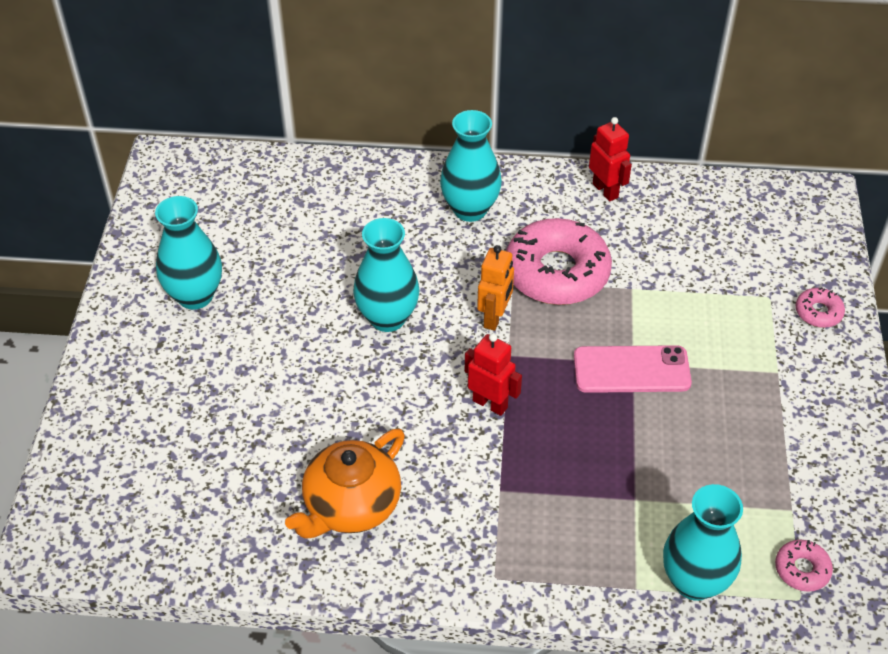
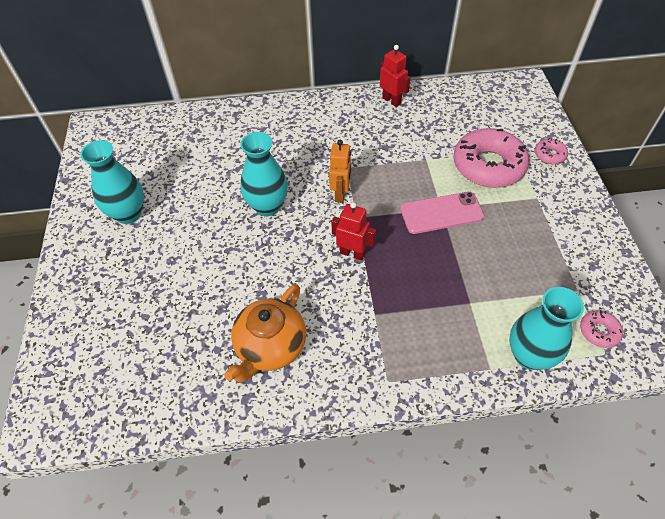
camera: 10 degrees left, 5 degrees up
turquoise vase [440,110,502,222] -> none
pink donut [506,218,612,305] -> pink donut moved to [453,128,529,188]

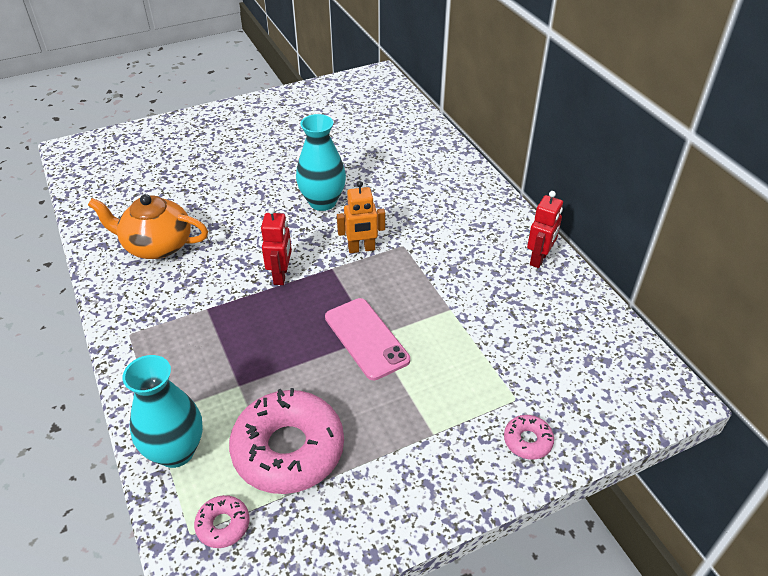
camera: 70 degrees right, 10 degrees down
turquoise vase [80,140,144,224] -> none
pink donut [453,128,529,188] -> pink donut moved to [229,388,344,494]

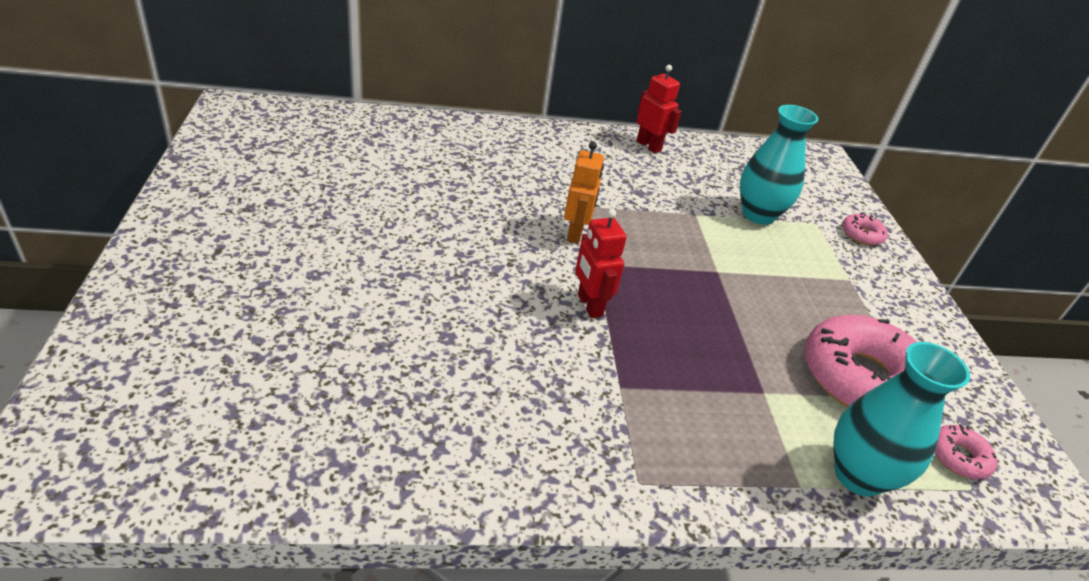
camera: 75 degrees left, 5 degrees down
orange teapot [88,194,208,259] -> none
red robot [261,207,292,285] -> red robot turned 135 degrees counterclockwise [575,209,627,318]
turquoise vase [296,114,346,211] -> turquoise vase moved to [740,105,819,225]
pink phone [325,298,410,380] -> none

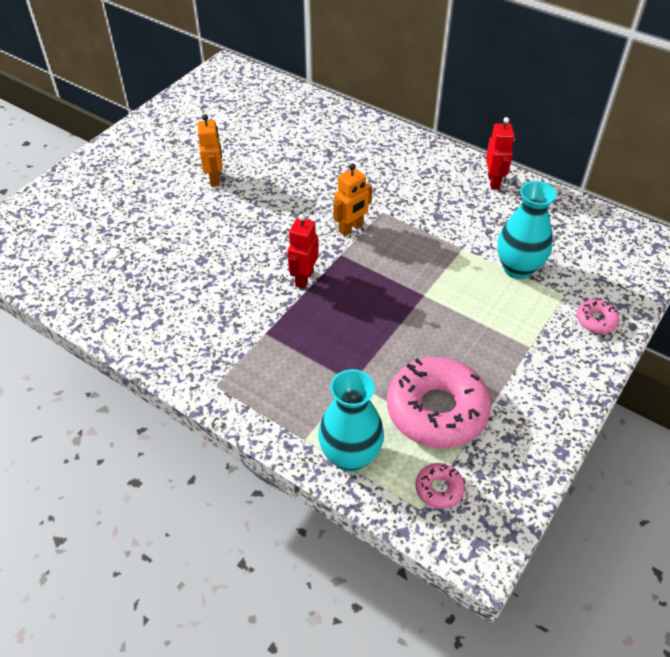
camera: 45 degrees right, 10 degrees up
none -> orange robot [197,114,223,187]

